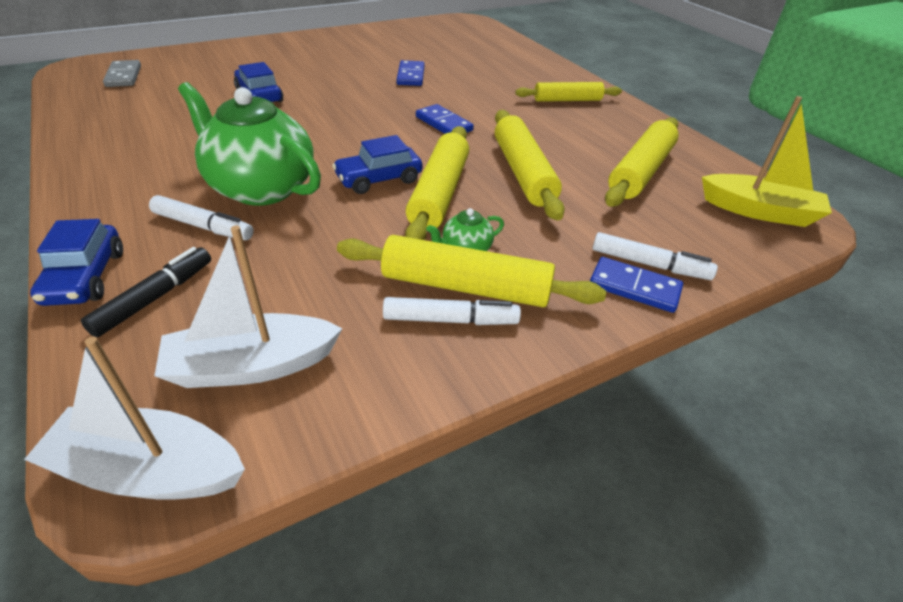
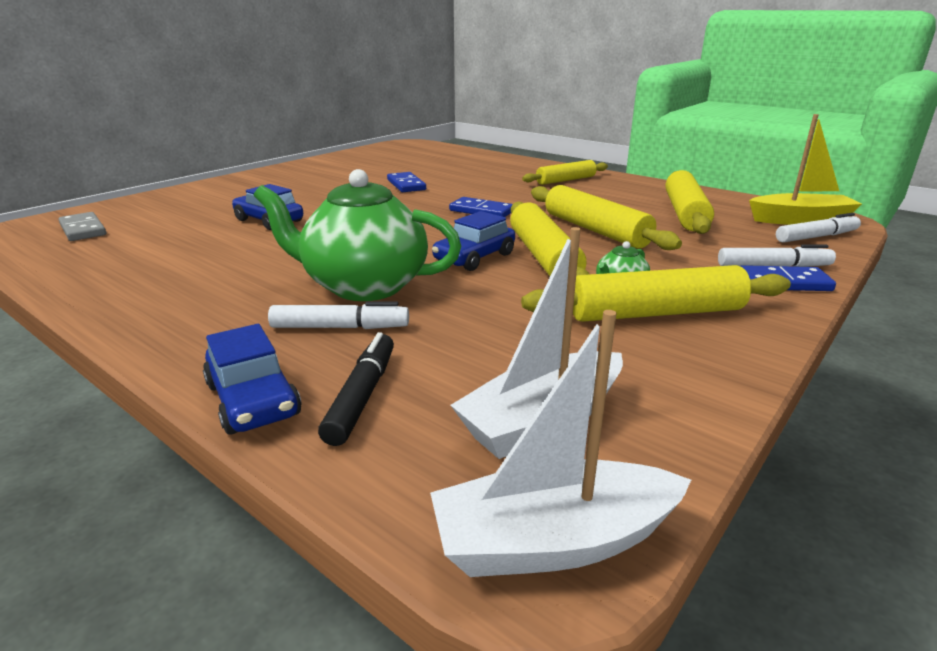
camera: 20 degrees left, 15 degrees down
white marker [383,297,521,325] -> white marker moved to [776,213,861,243]

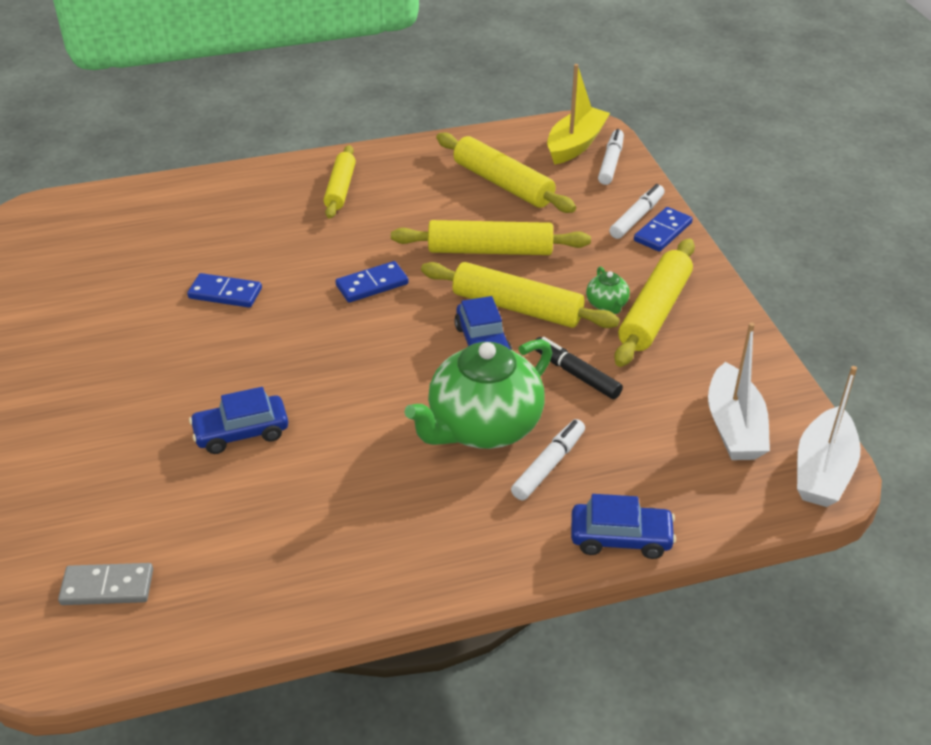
camera: 55 degrees left, 15 degrees up
black marker [318,332,394,446] -> black marker moved to [535,337,623,399]

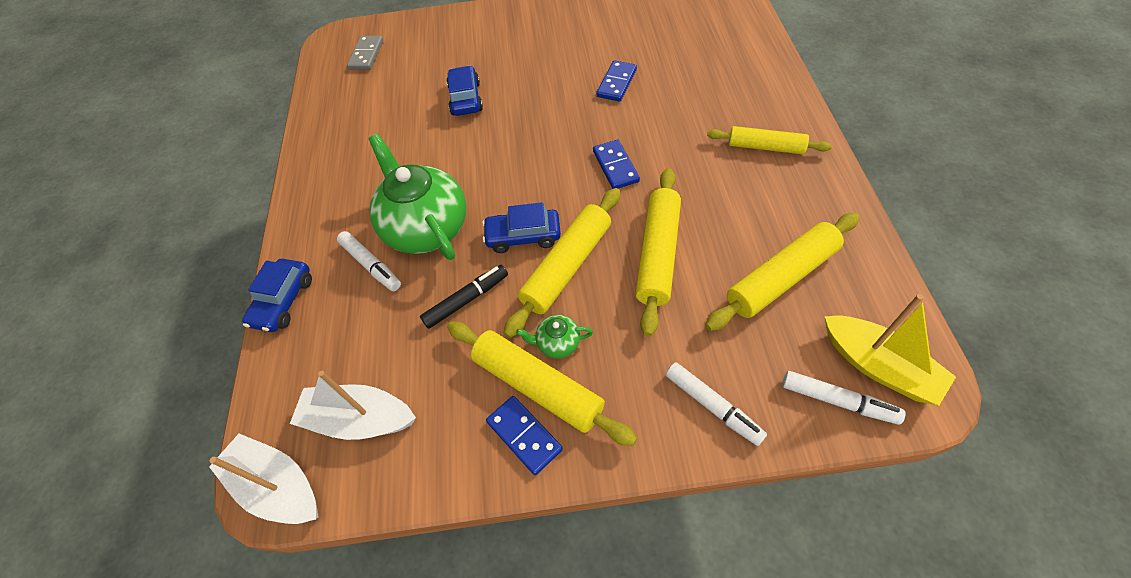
camera: 105 degrees right, 15 degrees up
blue domino [634,207,693,252] -> blue domino moved to [486,396,563,475]

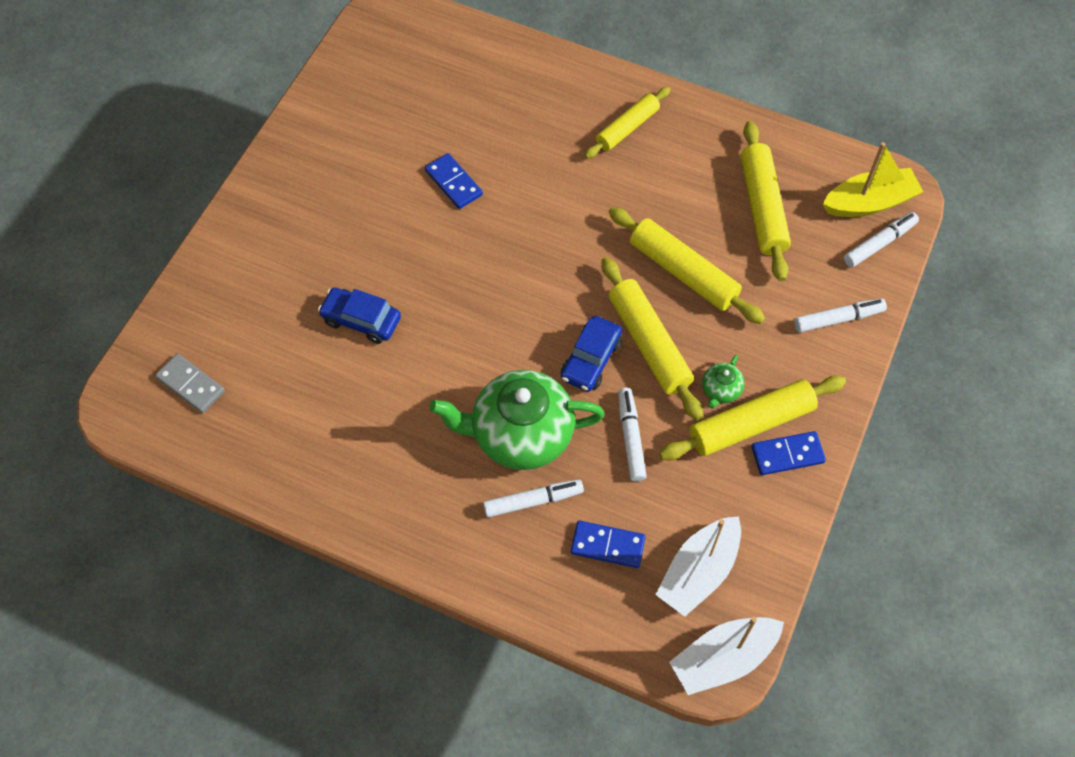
camera: 65 degrees left, 5 degrees up
blue car [242,259,312,332] -> none
black marker [420,265,508,329] -> white marker [618,388,647,482]
blue domino [593,140,640,189] -> blue domino moved to [571,521,646,568]

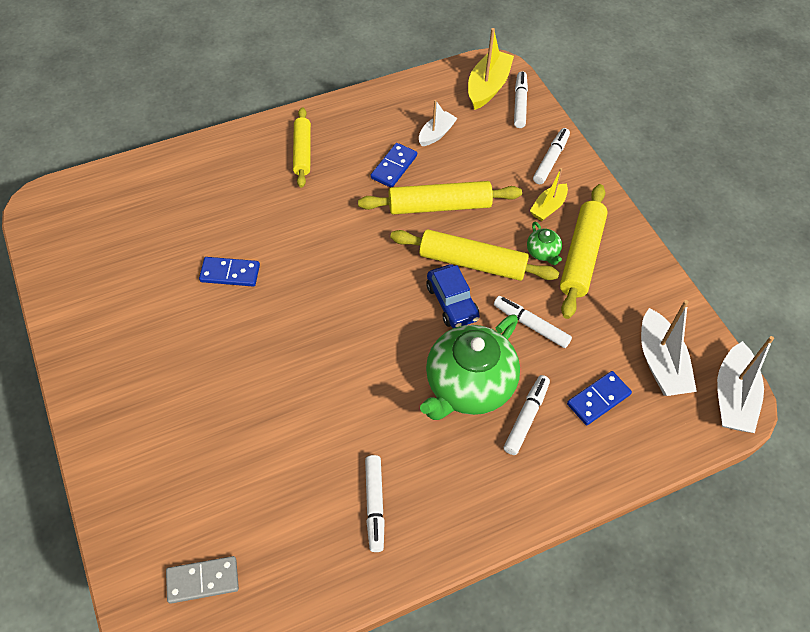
camera: 50 degrees left, 5 degrees down
blue car [318,287,401,344] -> none
yellow rolling pin [741,121,791,281] -> white boat [419,100,458,146]
blue domino [751,431,826,475] -> blue domino moved to [371,143,417,188]
none -> white marker [365,455,385,552]
none -> yellow boat [530,168,568,221]

